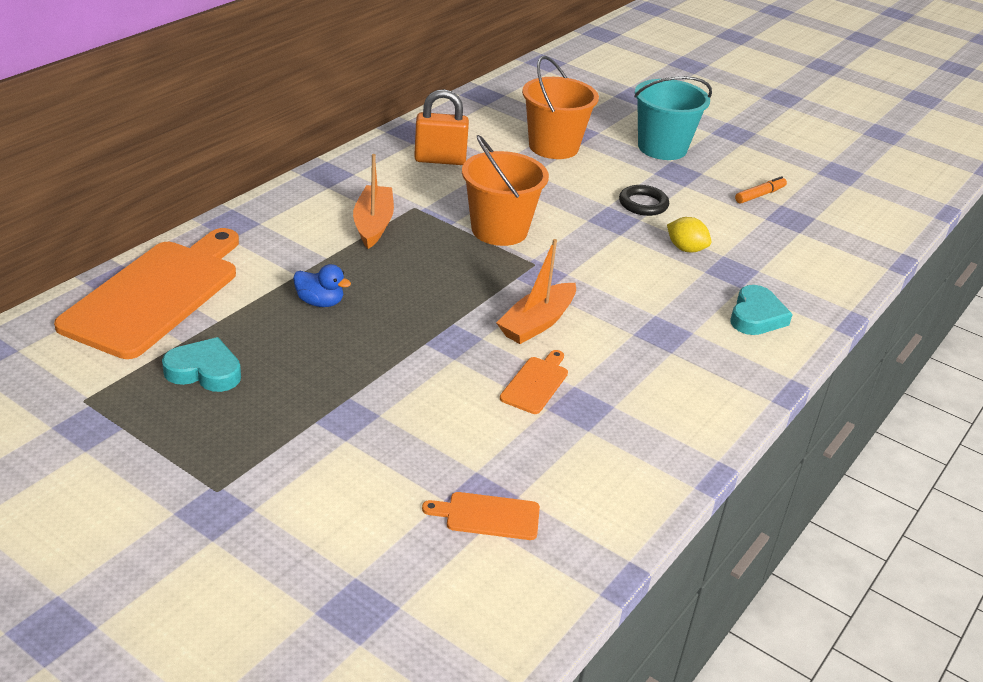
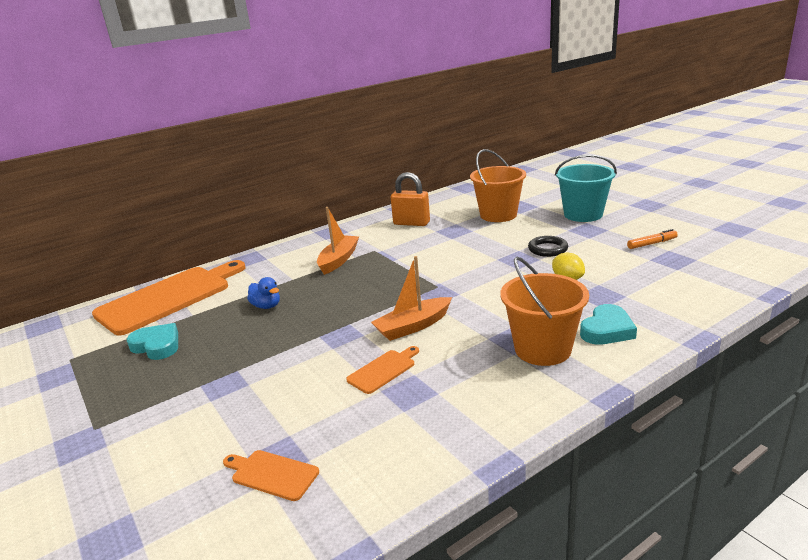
camera: 25 degrees right, 10 degrees down
orange bucket [462,135,549,246] -> orange bucket moved to [500,257,589,366]

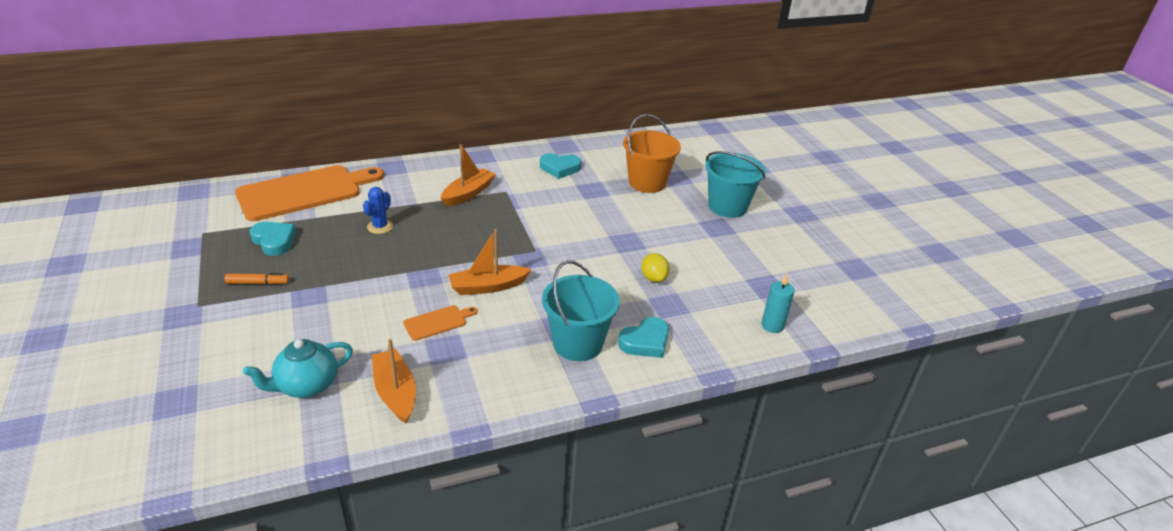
camera: 10 degrees right, 10 degrees up
orange cutting board [223,450,319,501] -> turquoise teapot [243,339,353,398]
blue duck [247,277,280,309] -> blue cactus [363,187,393,234]
orange padlock [391,172,430,226] -> turquoise heart [540,153,581,179]
orange bucket [500,257,589,366] -> turquoise bucket [542,260,620,361]
black ring [528,236,568,257] -> none
orange marker [627,229,678,249] -> orange marker moved to [225,273,289,284]
none -> orange boat [372,339,416,423]
none -> turquoise candle [761,273,794,333]

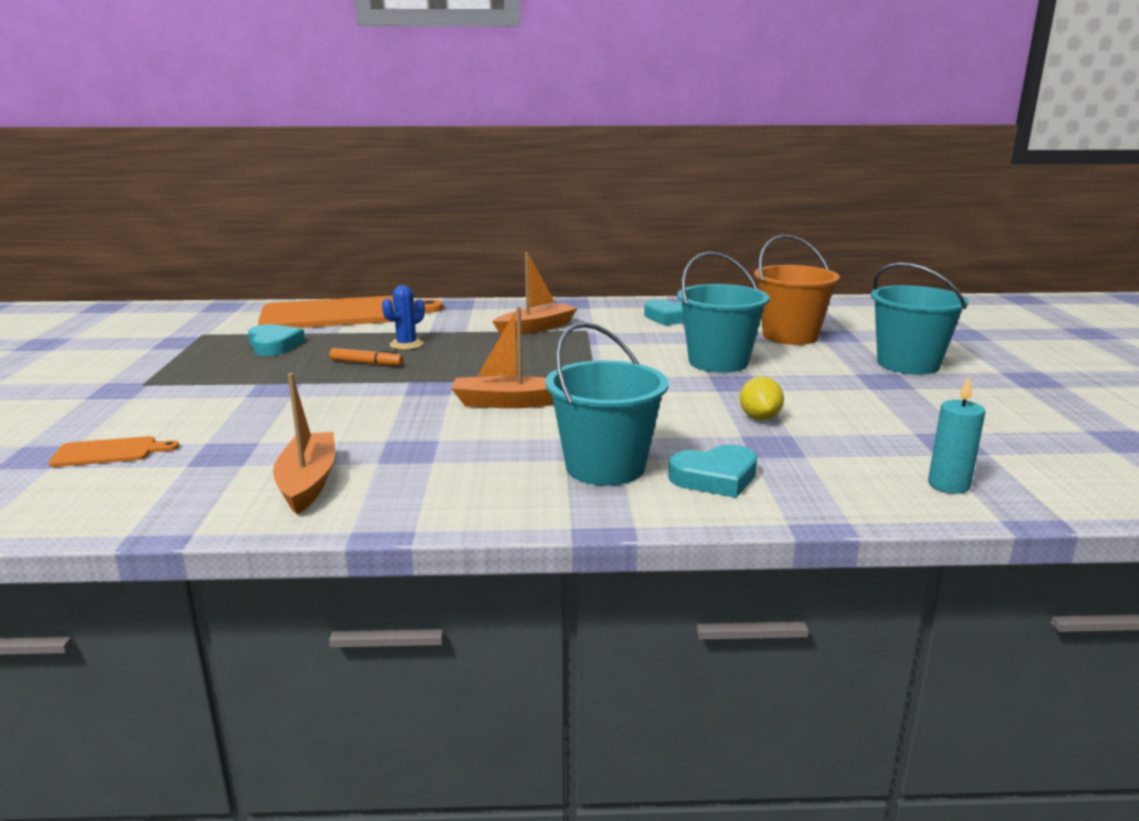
camera: 20 degrees right, 15 degrees down
orange marker [225,273,289,284] -> orange marker moved to [329,348,403,365]
turquoise teapot [243,339,353,398] -> none
orange cutting board [403,305,478,341] -> orange cutting board moved to [49,436,179,467]
none -> turquoise bucket [677,252,770,373]

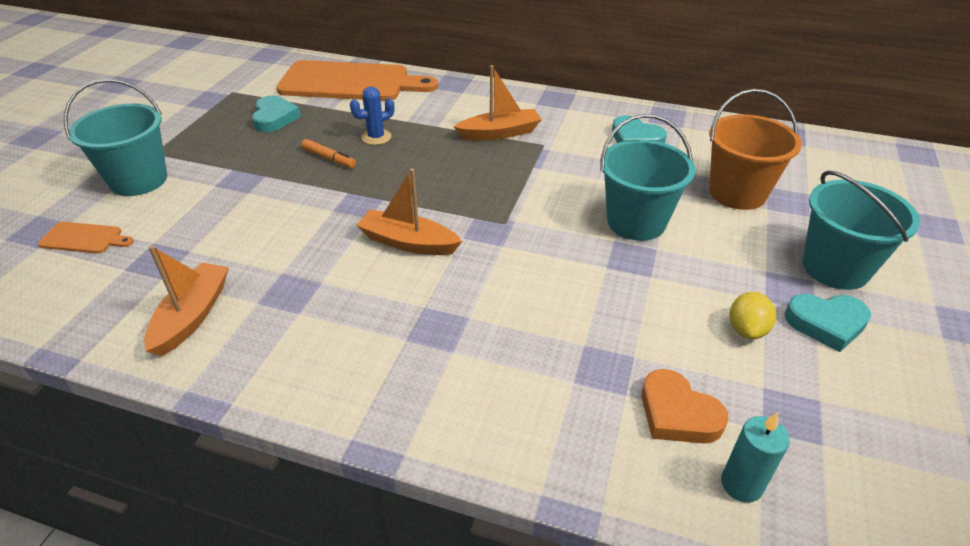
camera: 20 degrees right, 20 degrees up
turquoise bucket [545,322,669,486] -> turquoise bucket moved to [64,78,167,196]
turquoise heart [668,445,757,498] -> turquoise heart moved to [784,294,871,352]
yellow lemon [740,376,784,420] -> yellow lemon moved to [730,292,776,339]
none -> orange heart [642,369,728,444]

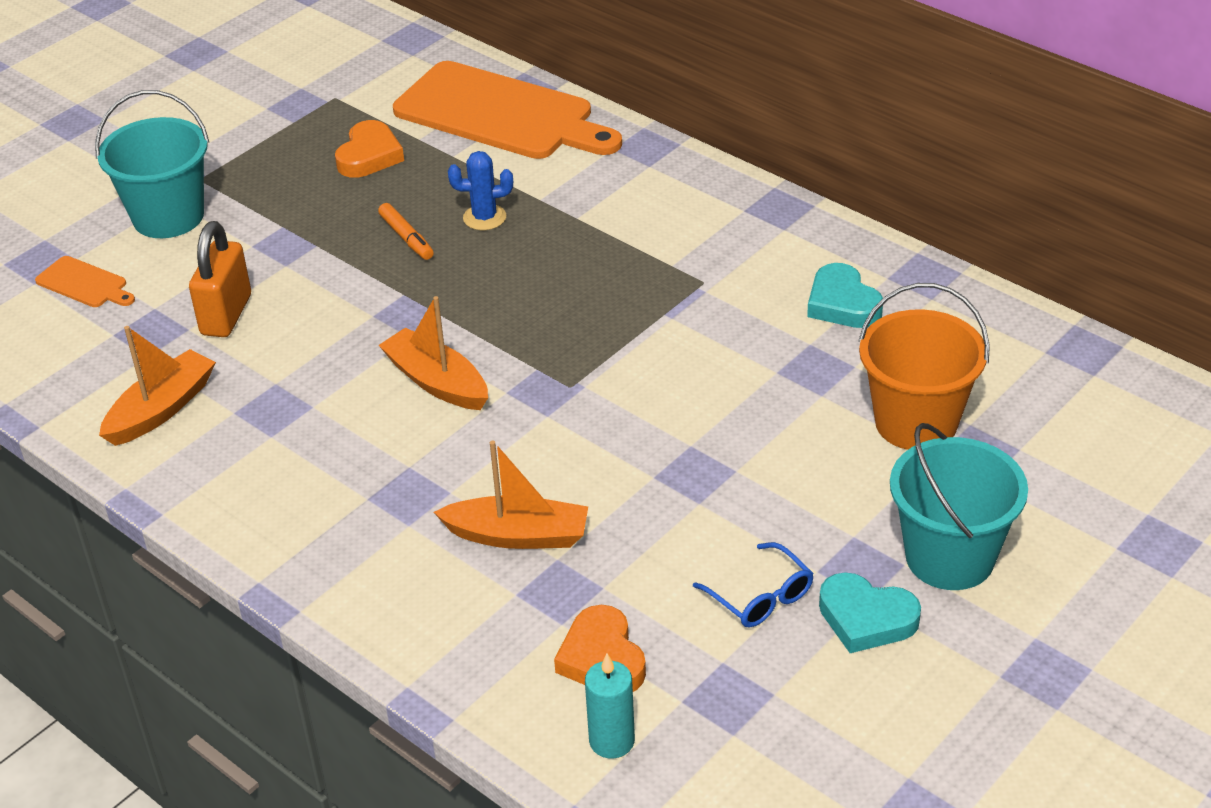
camera: 25 degrees right, 0 degrees up
turquoise heart [252,95,301,132] -> orange heart [335,120,404,178]
orange boat [454,65,542,141] -> orange boat moved to [434,440,588,549]
turquoise bucket [600,114,696,241] -> none
yellow lemon [730,292,776,339] -> blue glasses [693,542,814,628]
none -> orange padlock [189,221,251,337]

